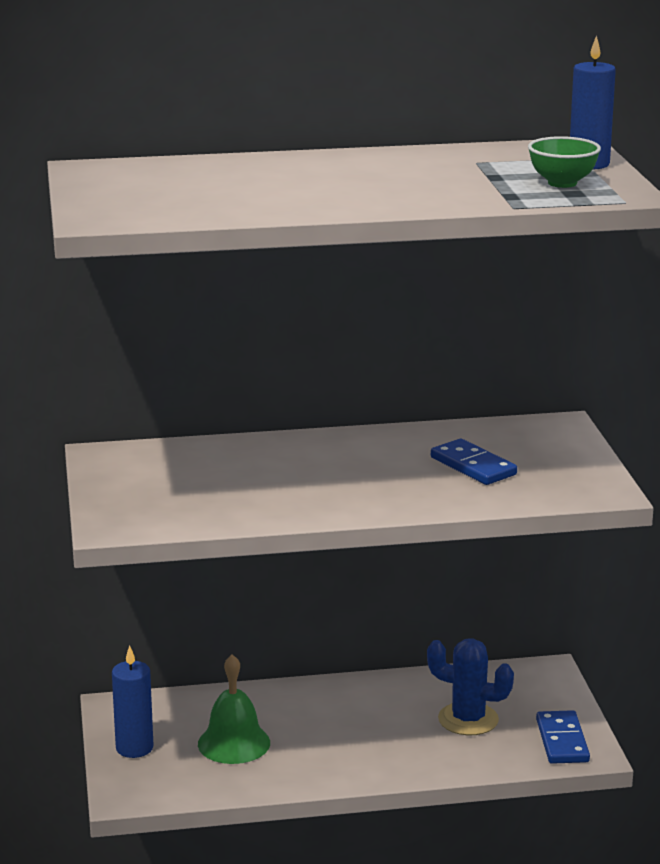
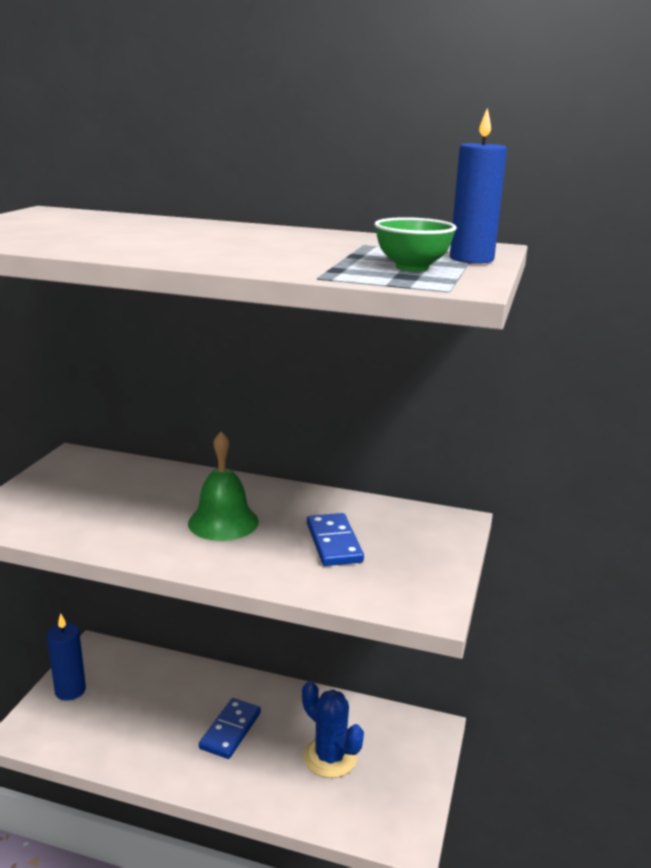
camera: 25 degrees right, 0 degrees up
green bell [198,654,270,764] -> green bell moved to [188,431,259,541]
blue domino [536,710,590,764] -> blue domino moved to [199,698,261,759]

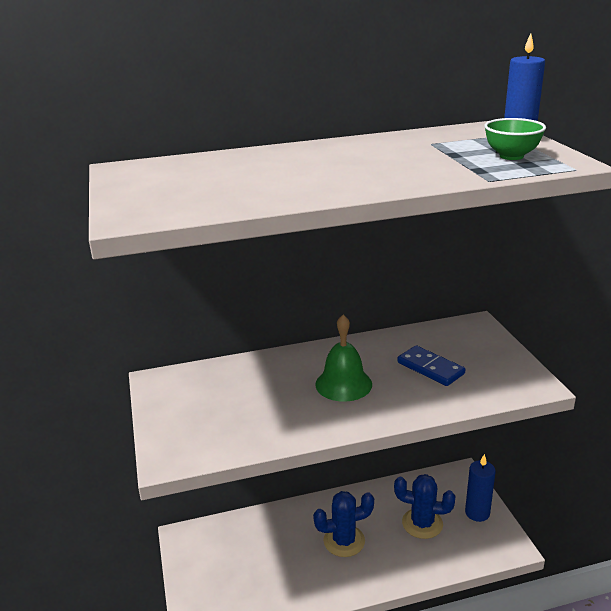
camera: 30 degrees left, 5 degrees up
blue candle [47,613,86,701] -> blue candle moved to [465,454,496,522]
blue domino [199,698,261,759] -> blue cactus [313,491,374,557]

